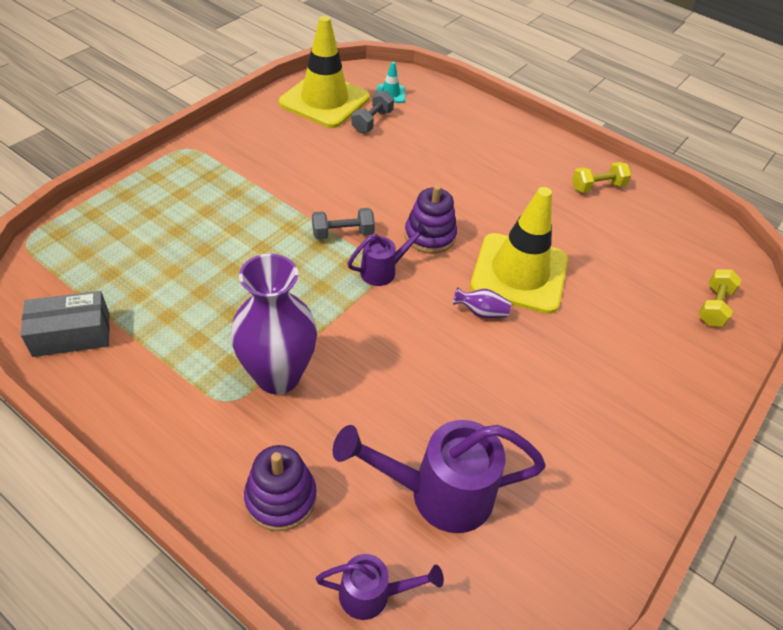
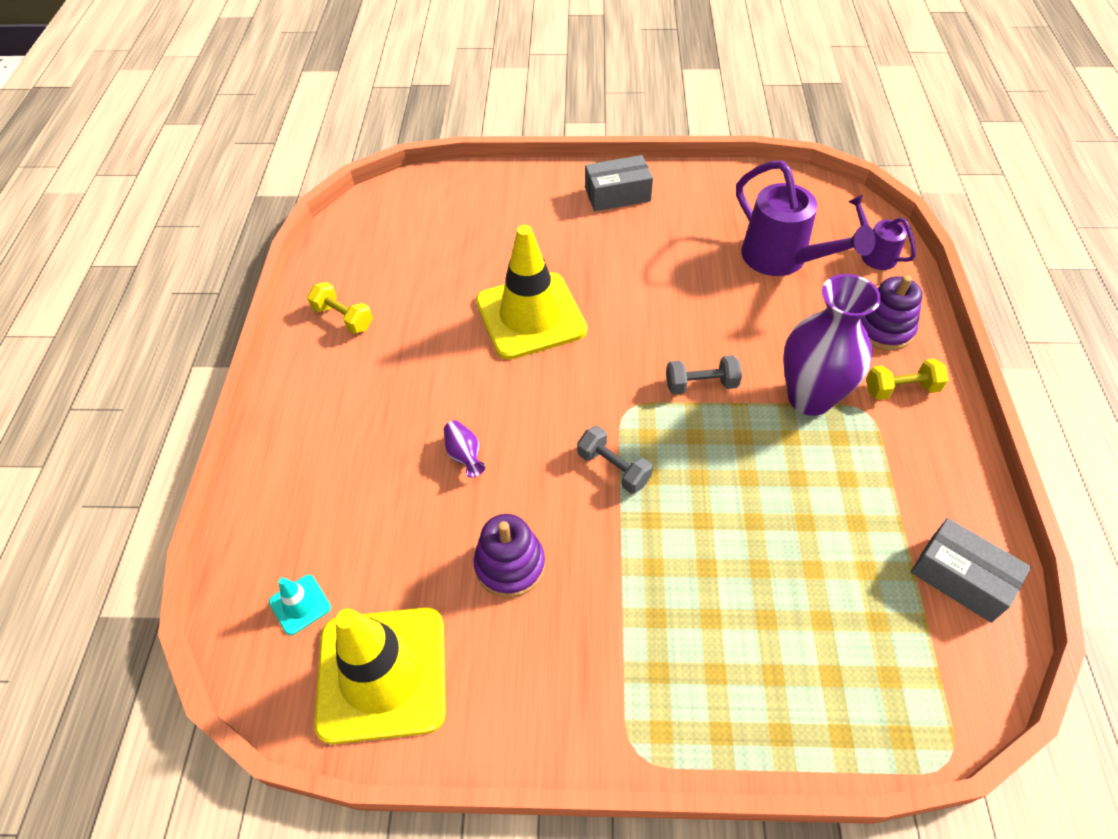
camera: 120 degrees left, 5 degrees up
purple watering can [347,223,429,286] -> none
grey dumbbell [352,90,394,133] -> grey dumbbell moved to [666,355,742,394]
purple stacking toy [404,185,457,254] -> purple stacking toy moved to [473,514,545,598]
purple vase [453,287,511,318] -> purple vase moved to [444,420,486,477]
yellow dumbbell [698,269,742,327] -> yellow dumbbell moved to [866,359,949,400]
none -> grey box [585,155,653,211]

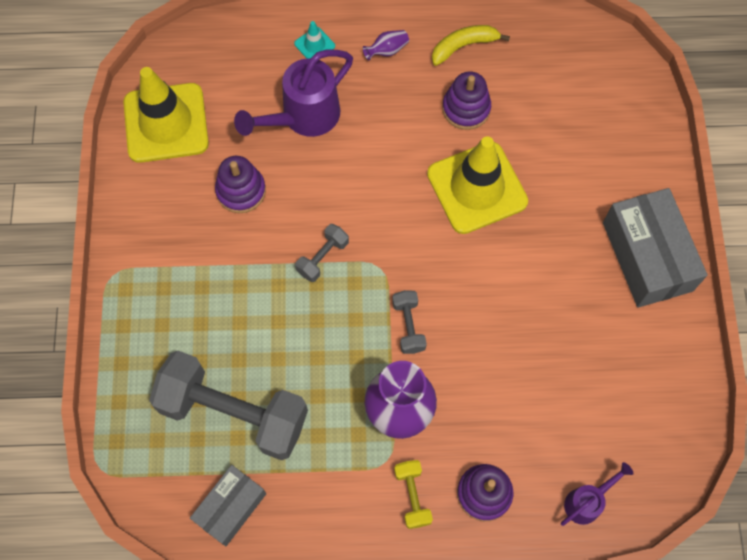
camera: 85 degrees right, 15 degrees up
turquoise traffic cone [269,575,331,635] -> turquoise traffic cone moved to [294,21,335,60]
yellow dumbbell [307,282,373,334] -> yellow banana [432,25,510,66]
purple vase [444,420,486,477] -> purple vase moved to [363,30,409,60]
grey box [585,155,653,211] -> grey box [603,188,708,308], size x1.61
purple watering can [736,160,876,276] -> purple watering can moved to [234,50,353,137]
none -> grey dumbbell [149,351,308,460]
none -> purple stacking toy [442,71,491,130]

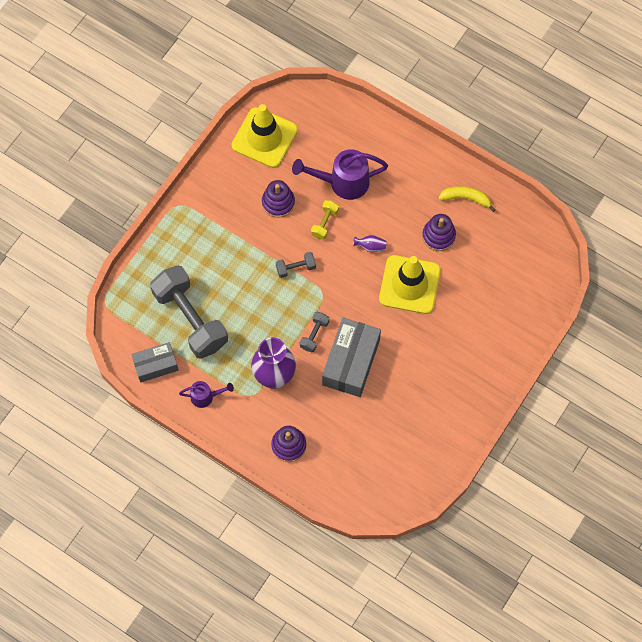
camera: 35 degrees right, 0 degrees up
turquoise traffic cone [294,21,335,60] -> none
purple vase [363,30,409,60] -> purple vase moved to [353,235,387,252]
yellow dumbbell [394,460,433,529] -> yellow dumbbell moved to [311,200,339,240]
purple watering can [561,462,634,526] -> purple watering can moved to [179,381,234,408]
grey box [603,188,708,308] -> grey box moved to [322,318,381,397]

